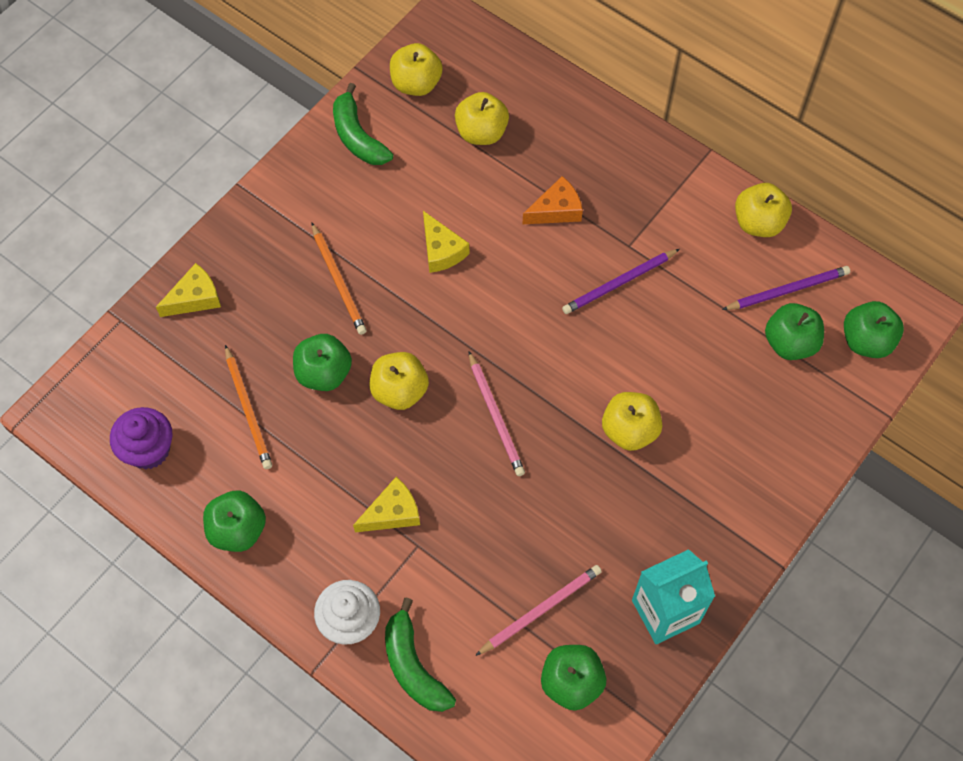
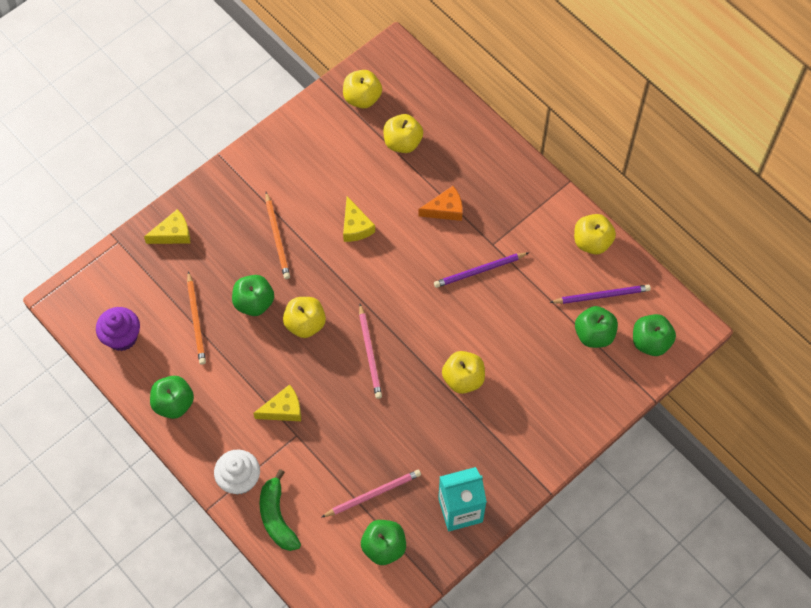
camera: 10 degrees right, 0 degrees up
green banana [333,83,393,165] -> none

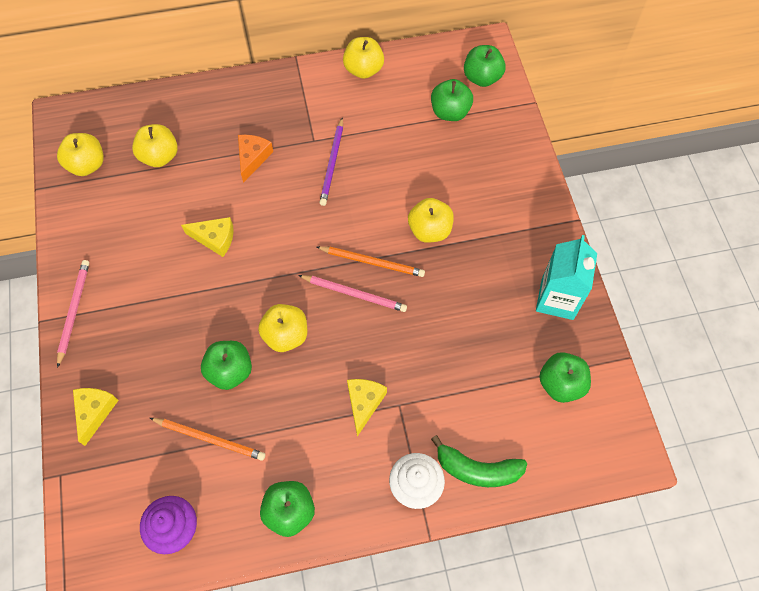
camera: 60 degrees left, 0 degrees up
orange pencil [265,192,290,279] -> orange pencil moved to [317,246,425,277]
pink pencil [322,470,421,517] -> pink pencil moved to [57,260,89,368]
purple pencil [550,284,651,304] -> none

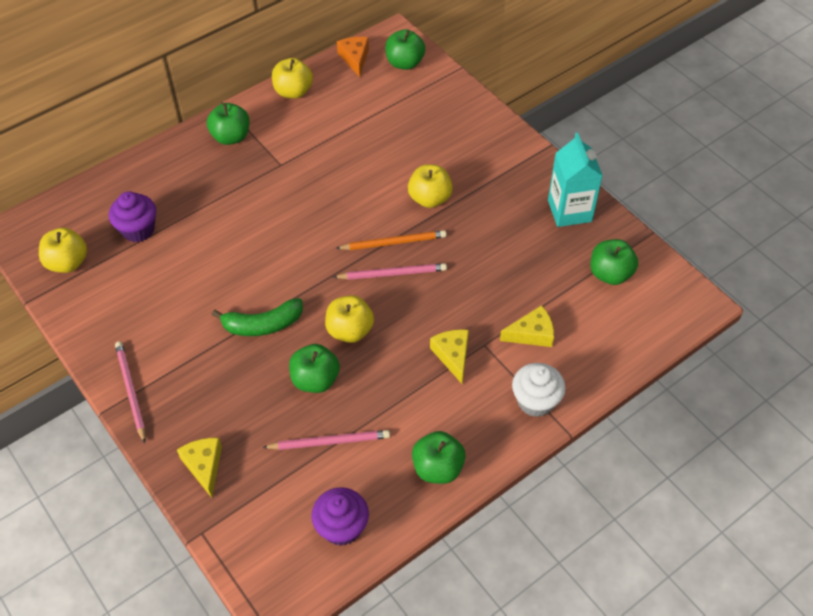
camera: 25 degrees left, 10 degrees down
yellow apple [132,124,178,167] -> purple cupcake [109,191,156,242]
orange pencil [150,418,265,461] -> pink pencil [262,430,390,450]
yellow cheese [181,217,233,257] -> yellow cheese moved to [500,305,554,347]
orange cheese [238,135,273,183] -> orange cheese moved to [337,37,369,77]
purple pencil [319,117,343,206] -> none
green apple [431,79,473,121] -> green apple moved to [207,103,250,145]
green banana [431,435,527,487] -> green banana moved to [211,298,303,336]

